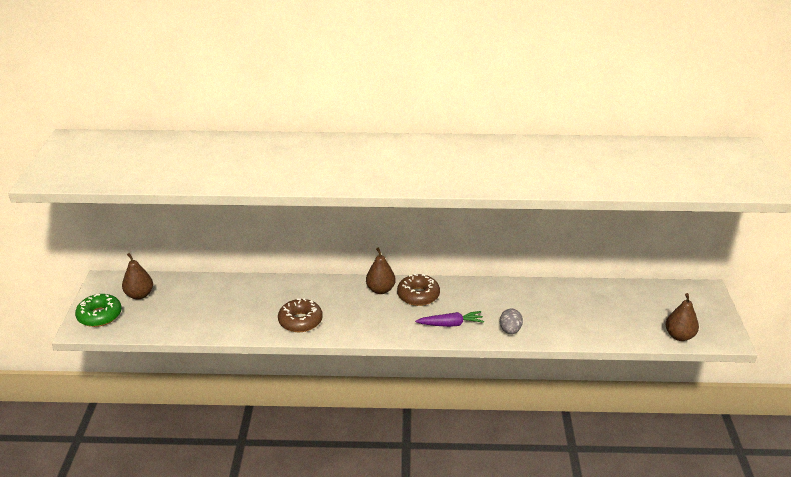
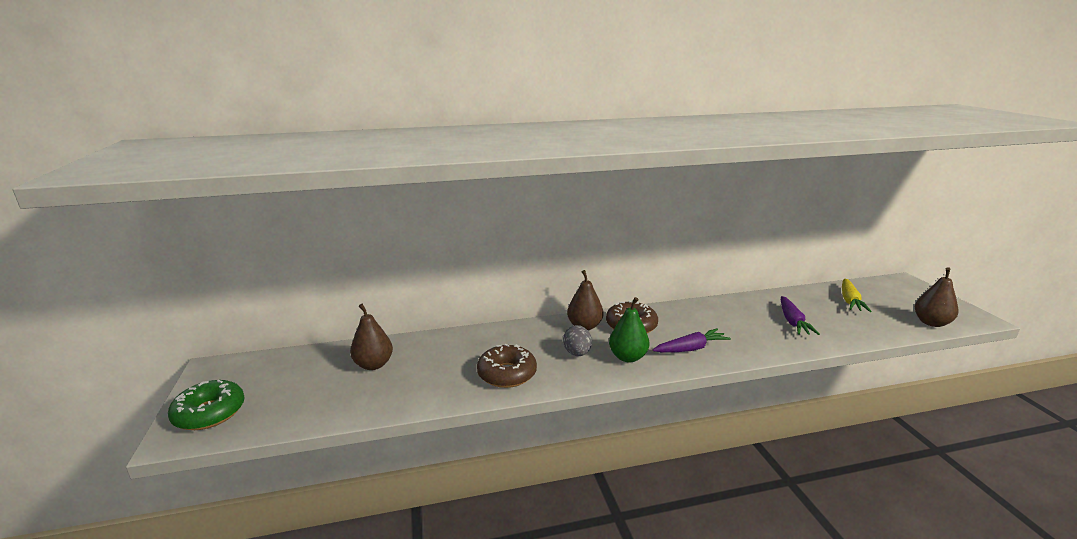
camera: 15 degrees left, 10 degrees down
brown pear [122,253,153,300] -> brown pear moved to [350,304,393,370]
grey egg [500,309,523,334] -> grey egg moved to [563,325,592,356]
none -> green pear [609,297,649,362]
none -> purple carrot [781,296,820,335]
none -> yellow carrot [842,279,872,312]

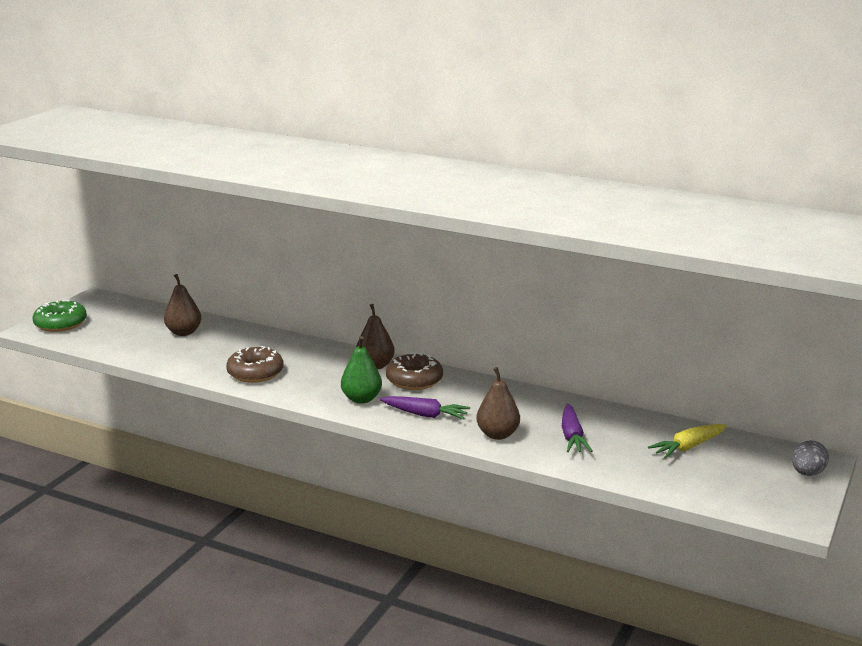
camera: 40 degrees right, 0 degrees up
grey egg [563,325,592,356] -> grey egg moved to [792,440,829,476]
purple carrot [781,296,820,335] -> purple carrot turned 45 degrees counterclockwise [562,404,592,452]
brown pear [915,267,959,327] -> brown pear moved to [476,367,520,440]

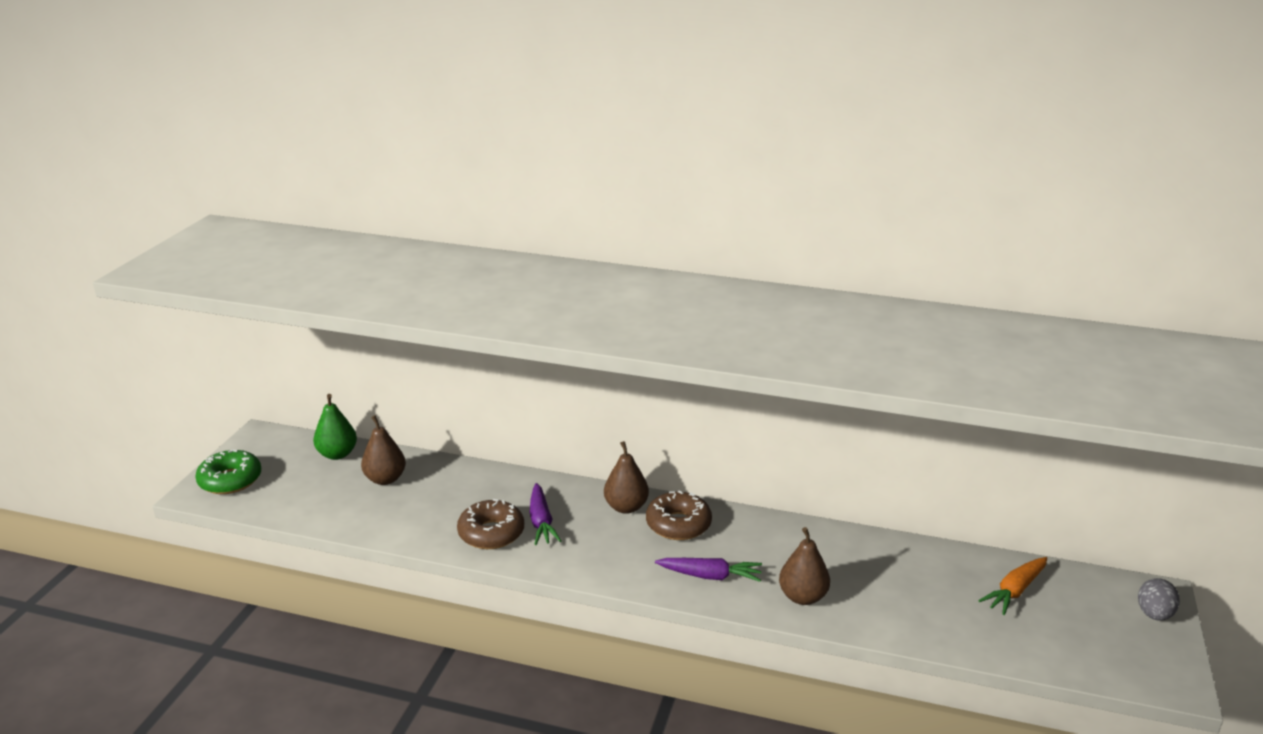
camera: 10 degrees left, 5 degrees up
green pear [341,336,382,404] -> green pear moved to [313,394,357,460]
purple carrot [562,404,592,452] -> purple carrot moved to [530,483,561,545]
yellow carrot [648,424,727,459] -> orange carrot [978,557,1047,615]

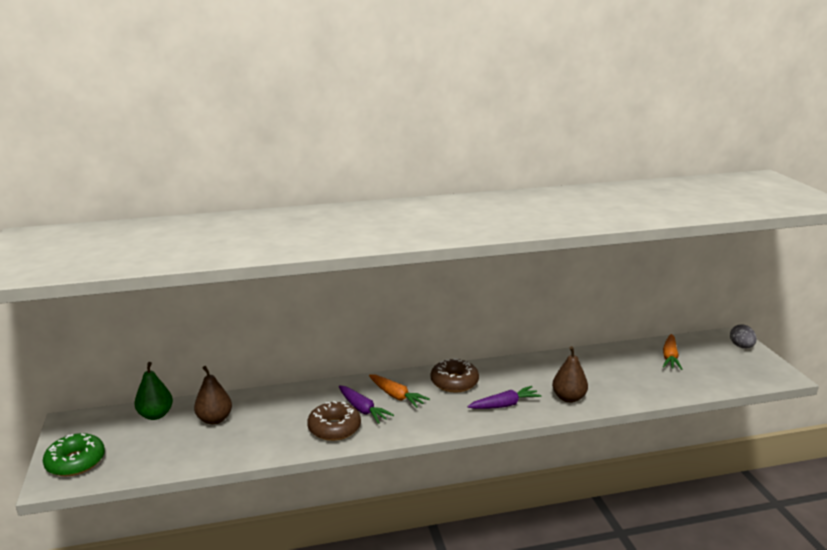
camera: 30 degrees left, 5 degrees down
brown pear [604,441,649,514] -> none
none -> orange carrot [369,374,430,408]

